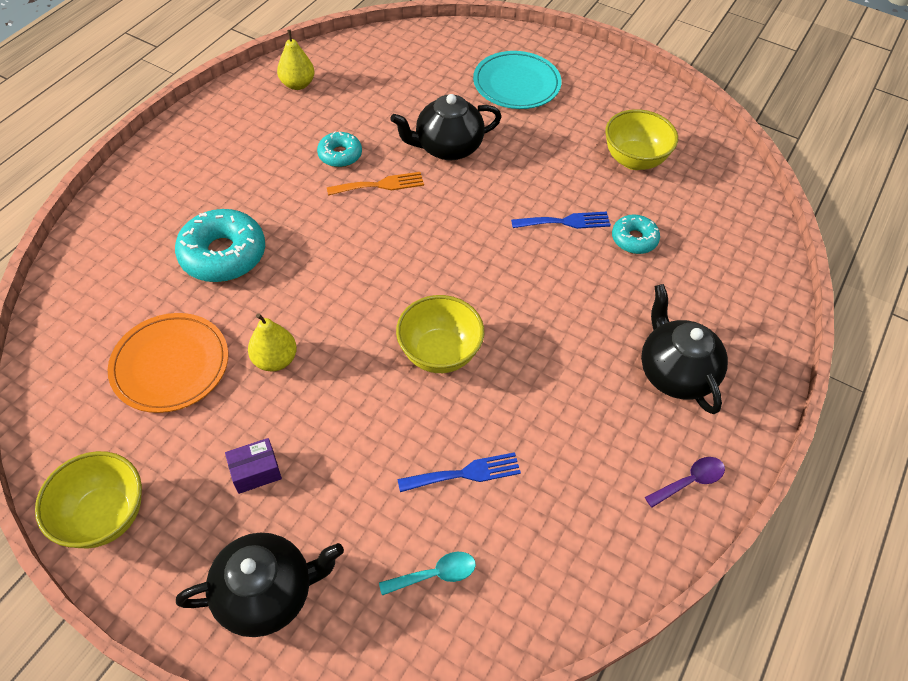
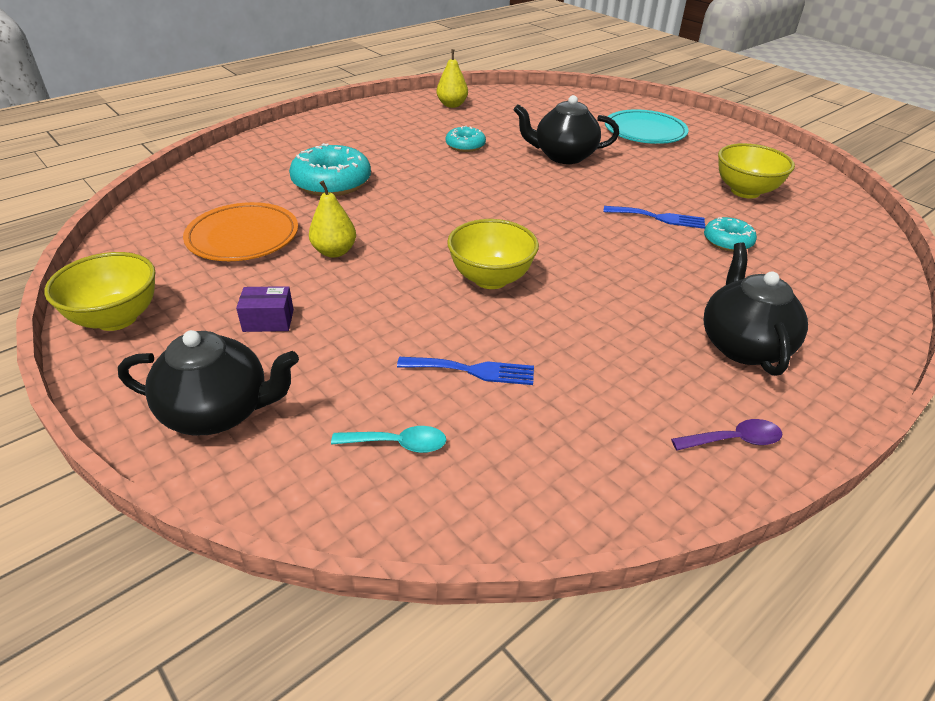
camera: 20 degrees right, 15 degrees down
orange fork [327,172,424,196] -> none

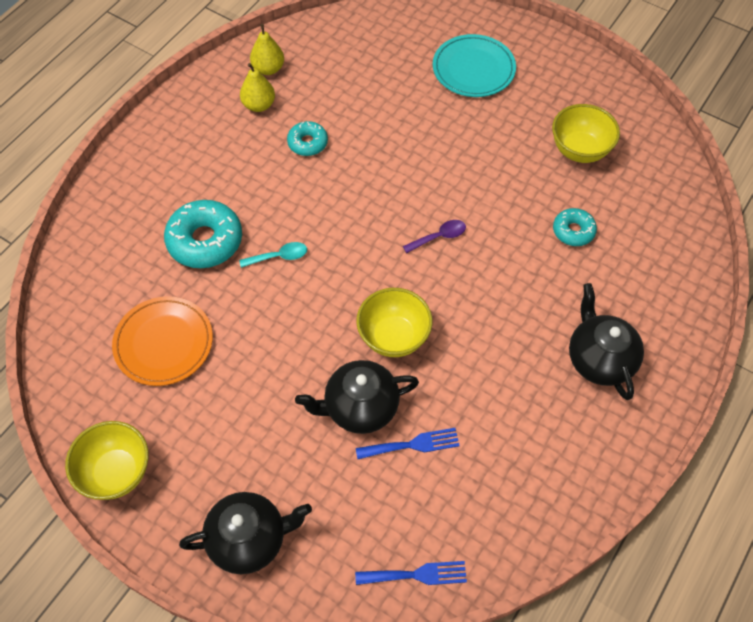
camera: 15 degrees left, 20 degrees up
purple box [236,286,294,332] -> none
yellow pear [309,180,356,258] -> yellow pear moved to [240,63,275,112]
turquoise spoon [331,426,446,453] -> turquoise spoon moved to [239,242,307,268]
black teapot [514,95,619,164] -> black teapot moved to [295,360,419,434]
blue fork [603,206,705,229] -> blue fork moved to [355,561,467,585]
purple spoon [671,419,783,450] -> purple spoon moved to [403,220,466,253]

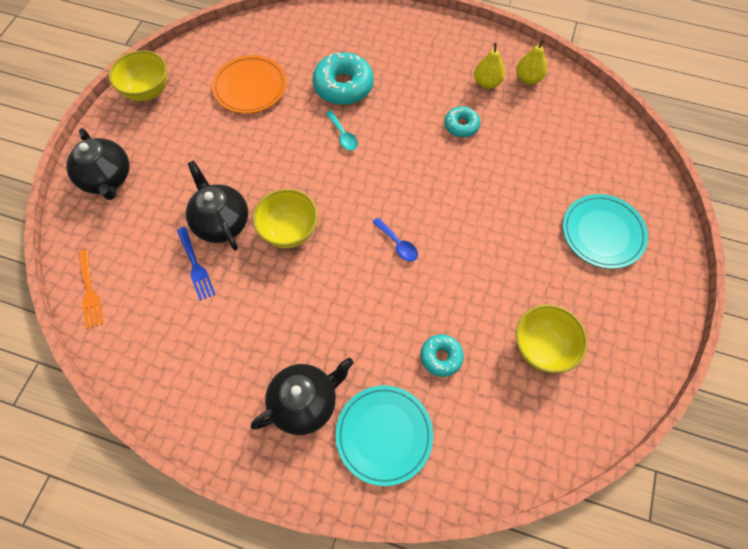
camera: 75 degrees right, 5 degrees up
blue fork [355,561,467,585] -> orange fork [79,250,103,329]
purple spoon [403,220,466,253] -> blue spoon [373,218,418,261]
none -> turquoise plate [336,385,433,486]

